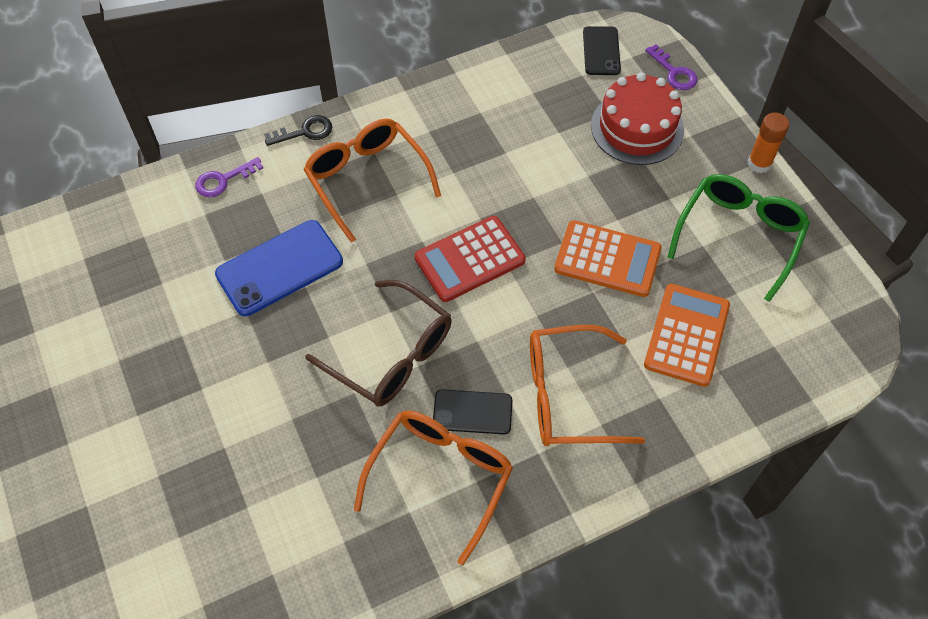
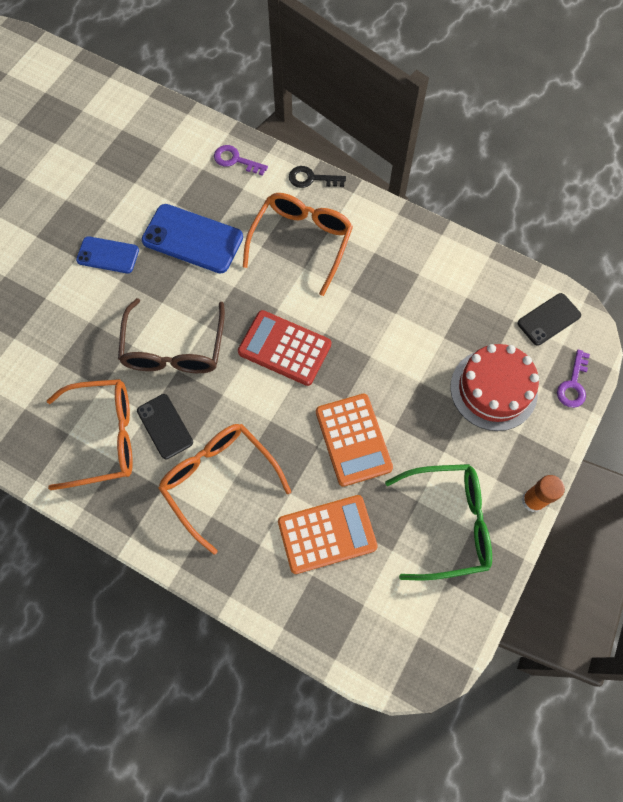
camera: 55 degrees right, 10 degrees up
black key [264,115,332,146] -> black key turned 150 degrees clockwise [289,166,346,188]
none -> blue phone [76,236,139,273]

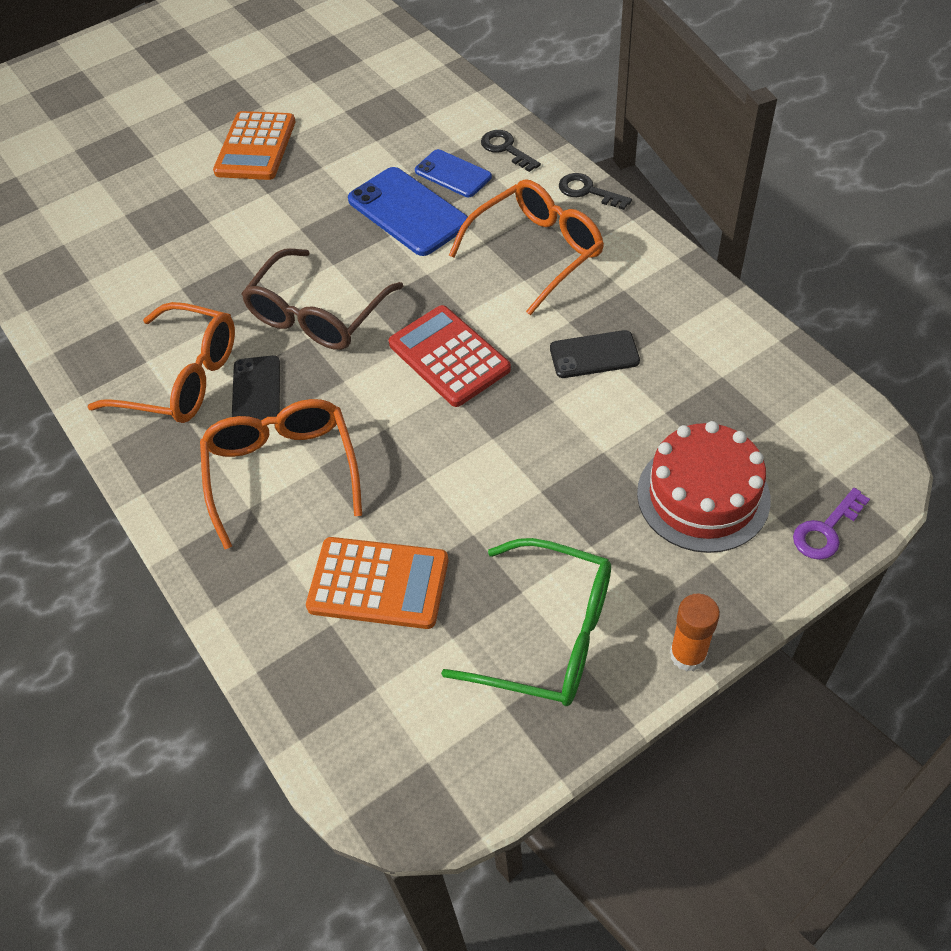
camera: 30 degrees right, 15 degrees down
blue phone [76,236,139,273] -> blue phone moved to [415,149,492,197]
purple key [214,145,268,176] -> black key [481,130,541,172]
orange calculator [316,394,393,487] -> orange calculator moved to [213,111,296,180]
black phone [518,293,581,346] -> black phone moved to [550,330,640,378]

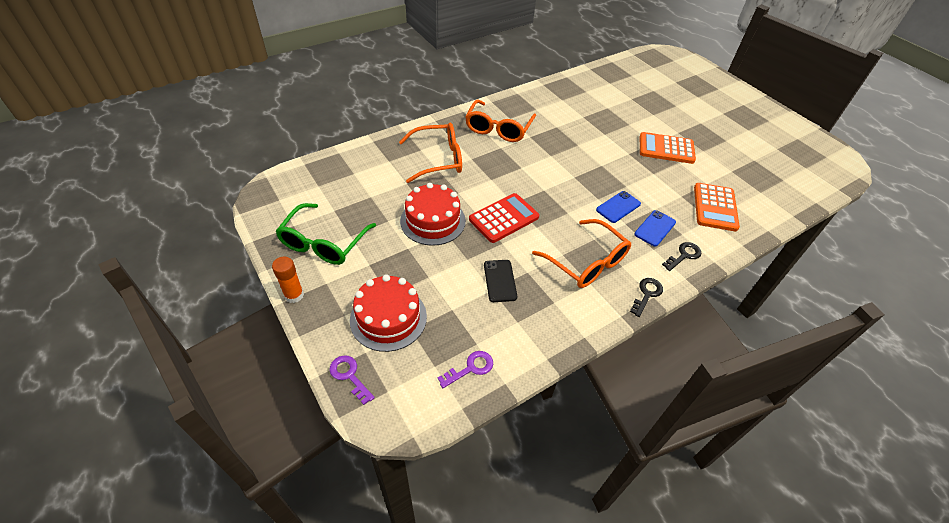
camera: 85 degrees right, 5 degrees down
black phone [232,355,280,420] -> none
brown glasses [241,248,404,350] -> none
orange calculator [306,537,448,629] -> orange calculator moved to [694,183,740,232]
blue phone [348,167,468,256] -> blue phone [596,191,641,223], size x0.61
none -> red cake [400,183,466,246]
none -> purple key [438,351,493,388]

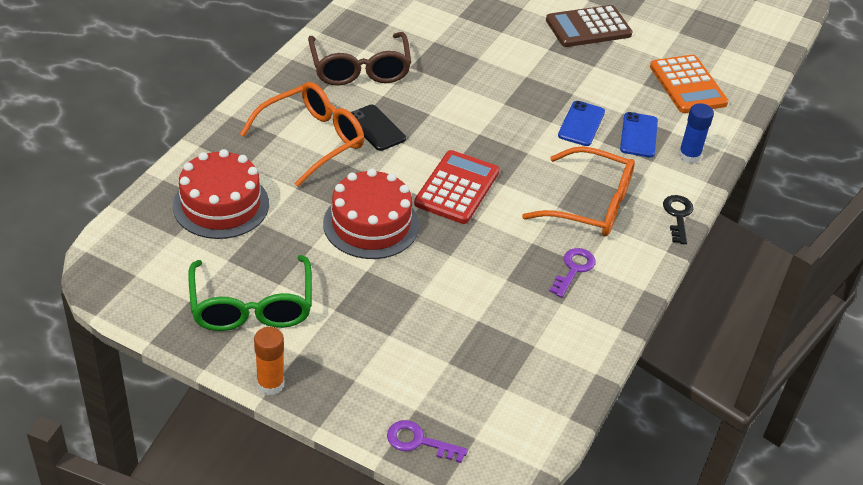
camera: 30 degrees left, 5 degrees down
red cake [350,274,427,352] -> red cake moved to [173,149,269,239]
purple key [438,351,493,388] -> purple key moved to [549,248,596,298]
orange glasses [465,100,536,142] -> brown glasses [308,32,411,86]
black phone [484,260,517,302] -> black phone moved to [351,105,406,151]
orange calculator [640,132,696,164] -> brown calculator [546,5,633,47]
black key [662,242,702,271] -> blue glue stick [678,103,714,164]

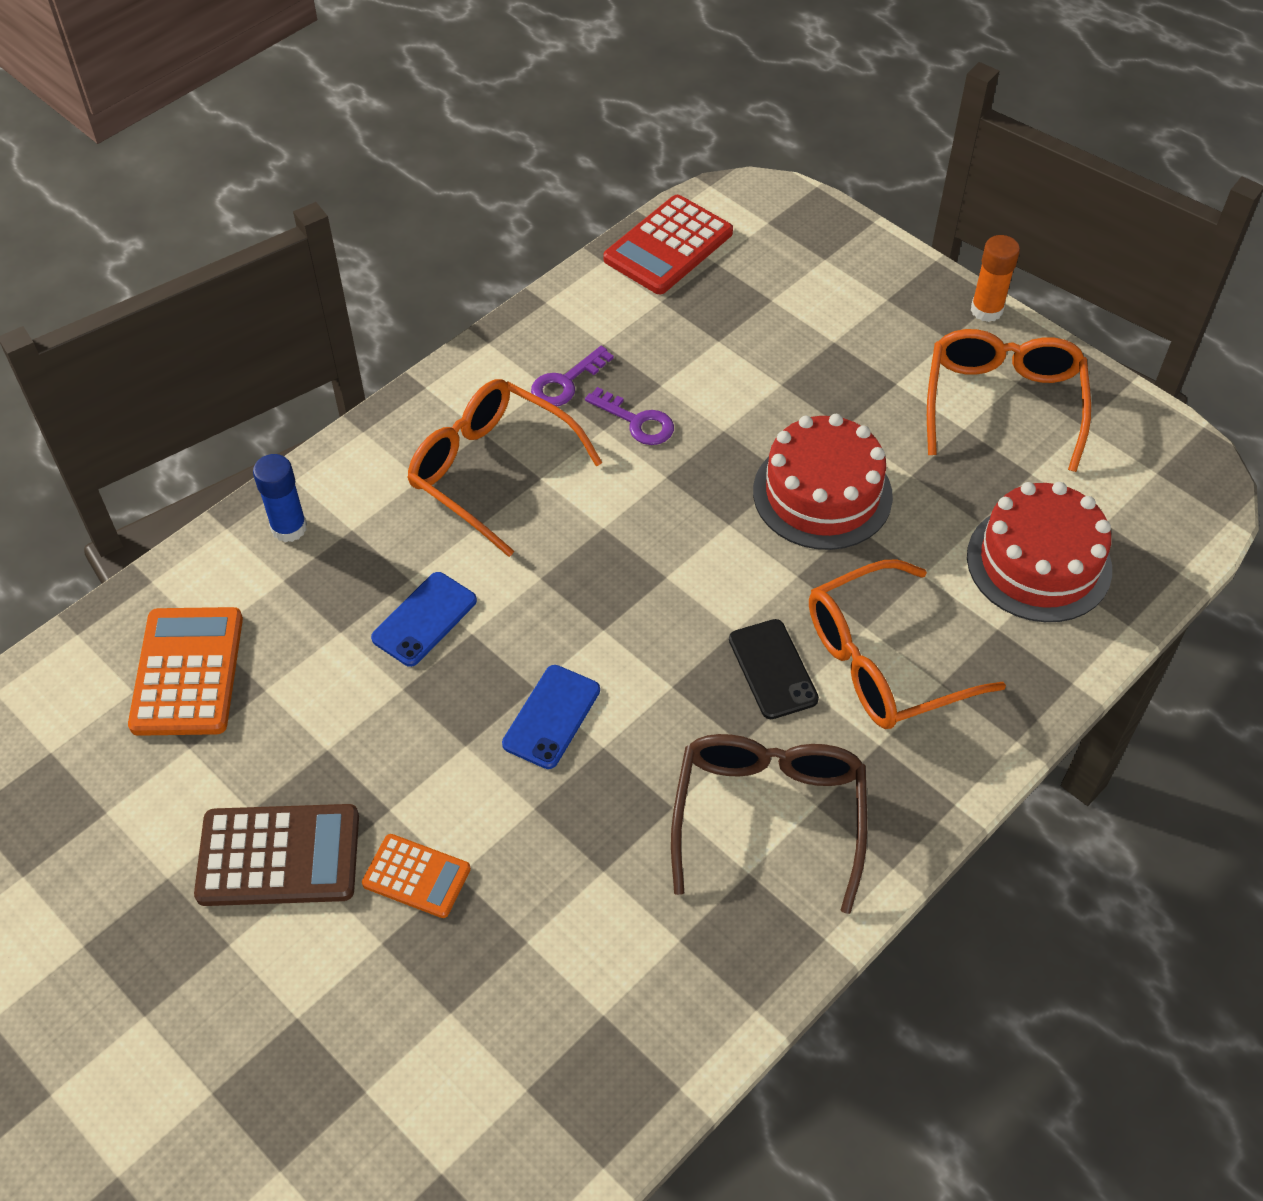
camera: 160 degrees left, 10 degrees up
green glasses [188,255,312,331] -> orange glasses [927,329,1091,472]
purple key [387,420,468,463] -> purple key moved to [585,387,674,445]
red calculator [414,150,499,224] -> red calculator moved to [603,195,733,294]
blue phone [620,112,658,158] -> blue phone moved to [502,665,600,769]
black key [663,195,693,244] -> none
none -> orange calculator [362,834,471,918]

